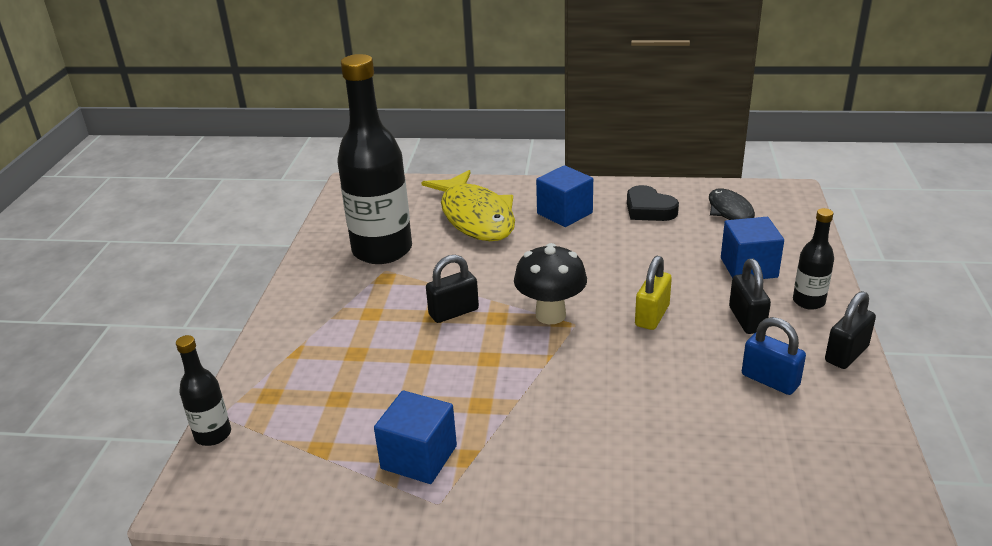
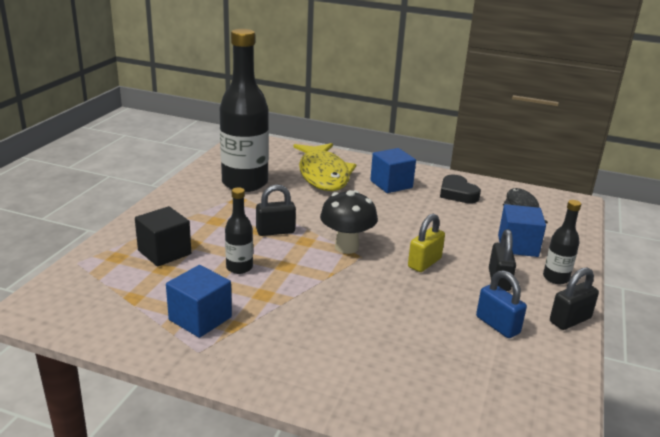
camera: 10 degrees right, 5 degrees down
black bottle [176,335,231,446] -> black bottle moved to [225,187,253,274]
none -> black cube [135,206,191,267]

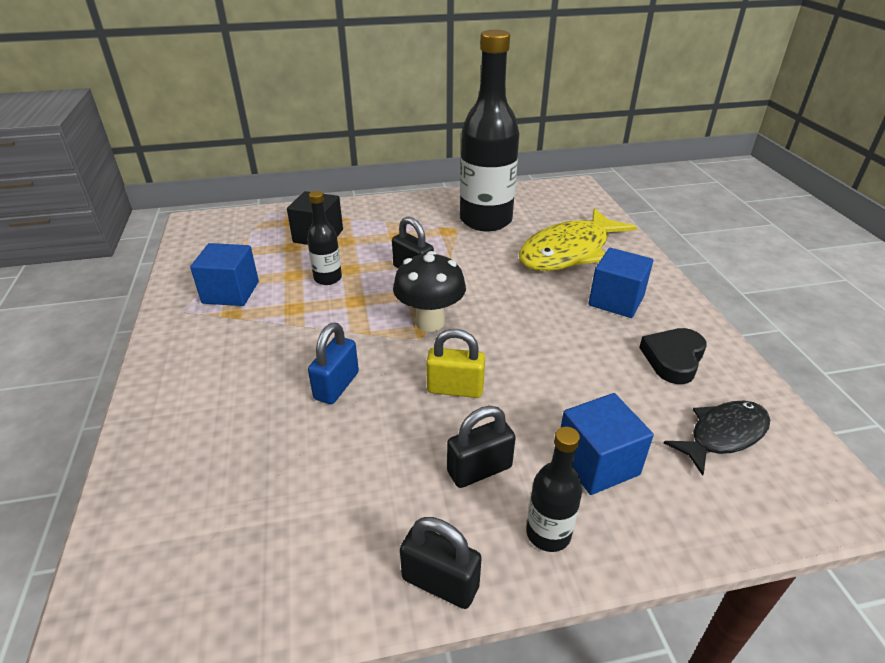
camera: 60 degrees right, 10 degrees up
blue padlock [476,270,527,338] -> blue padlock moved to [308,323,359,404]

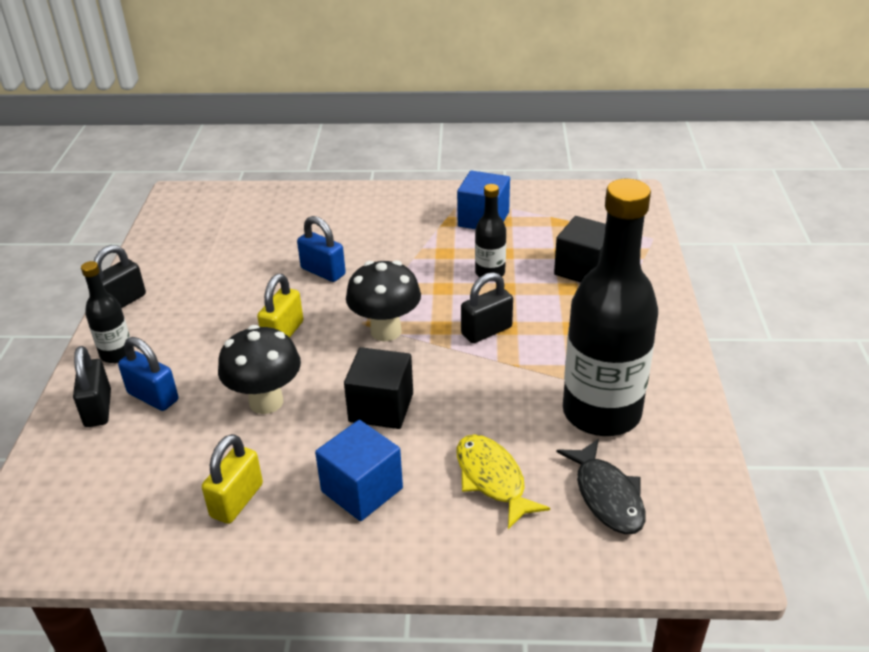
camera: 105 degrees right, 0 degrees up
black padlock [447,406,516,488] -> black padlock moved to [73,346,111,427]
yellow fish [519,208,637,271] -> yellow fish [457,434,550,529], size x0.58
blue cube [561,393,654,495] -> blue padlock [118,337,178,411]
black heart [639,328,707,384] -> yellow padlock [202,434,263,524]
black fish [664,401,770,476] -> black fish moved to [557,439,645,534]
none -> black mushroom [218,325,301,414]
none -> black cube [344,347,413,429]

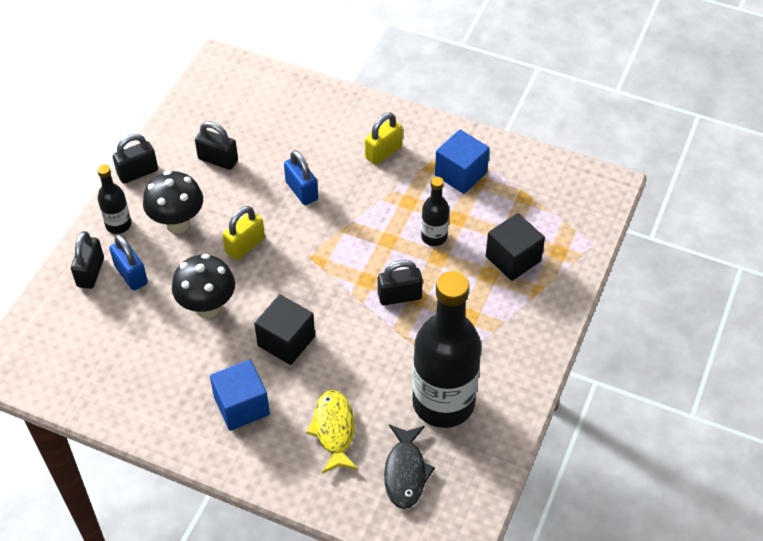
camera: 20 degrees right, 15 degrees up
yellow padlock [202,434,263,524] -> yellow padlock moved to [365,112,403,165]
black mushroom [346,260,421,341] -> black mushroom moved to [143,171,203,233]
none -> black padlock [195,121,238,170]

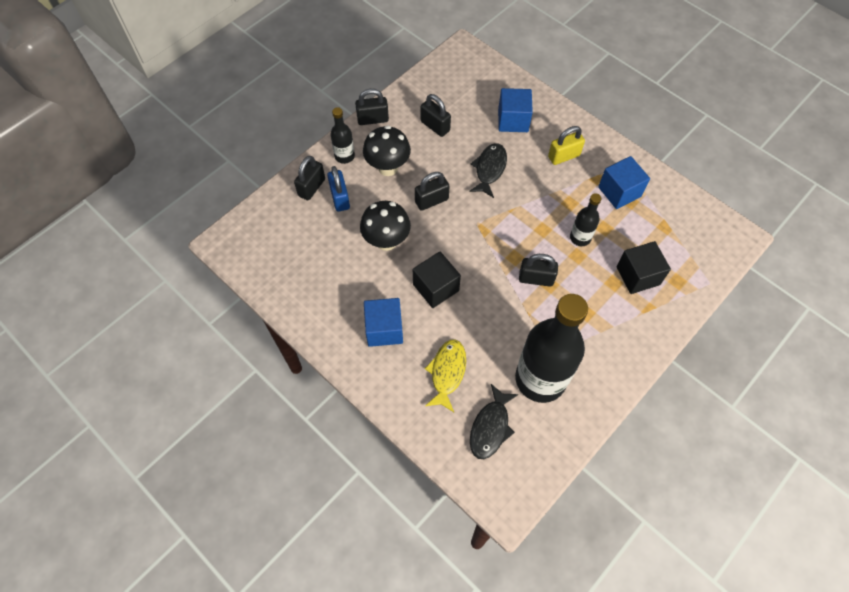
camera: 20 degrees right, 10 degrees up
yellow padlock [223,206,265,260] -> black padlock [415,172,449,211]
blue padlock [284,150,318,205] -> black fish [469,143,507,198]
none -> blue cube [498,88,533,132]

